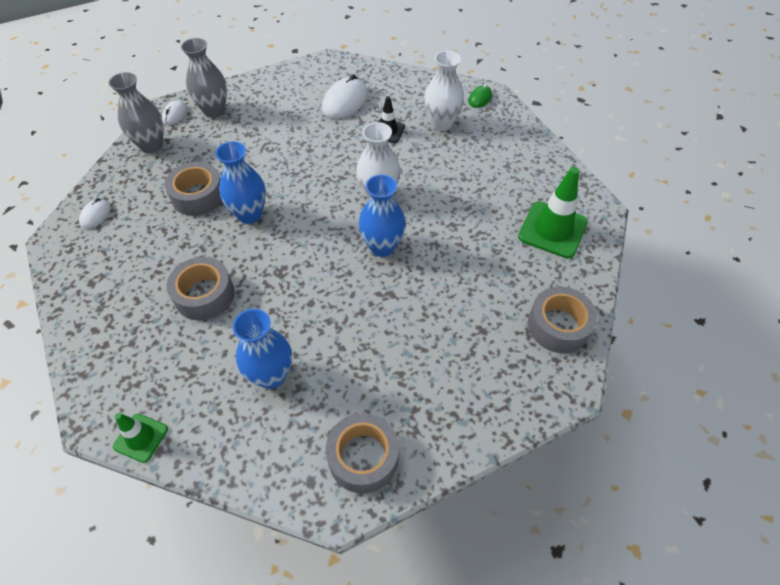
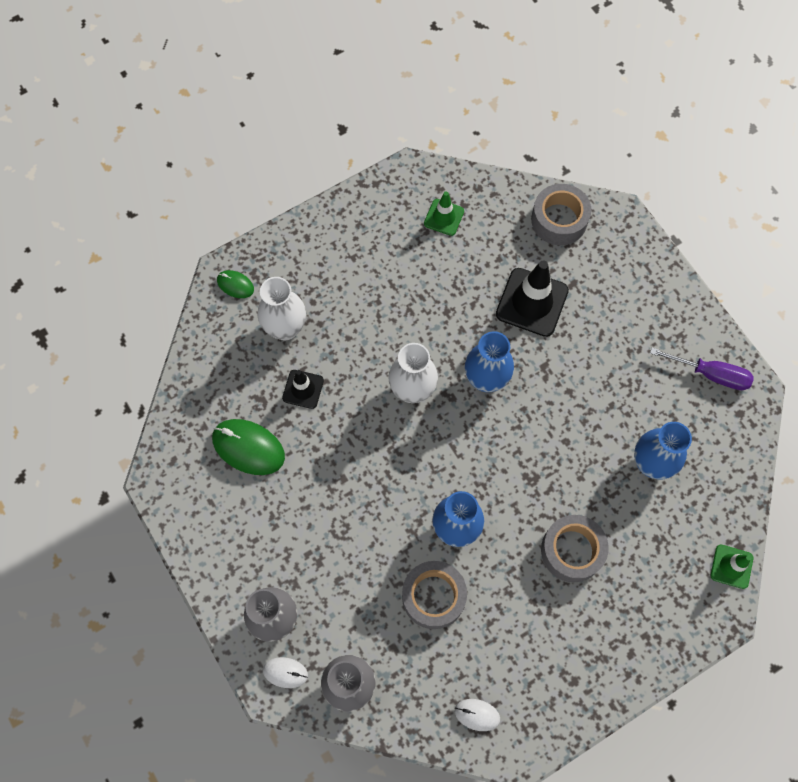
camera: 95 degrees left, 15 degrees up
white mouse [322,74,368,119] -> green mouse [212,419,285,475]
grey tape [326,413,399,493] -> purple screwdriver [650,348,754,390]
green traffic cone [518,167,588,258] -> green traffic cone [424,191,464,236], size x0.57
none -> black traffic cone [496,260,569,337]

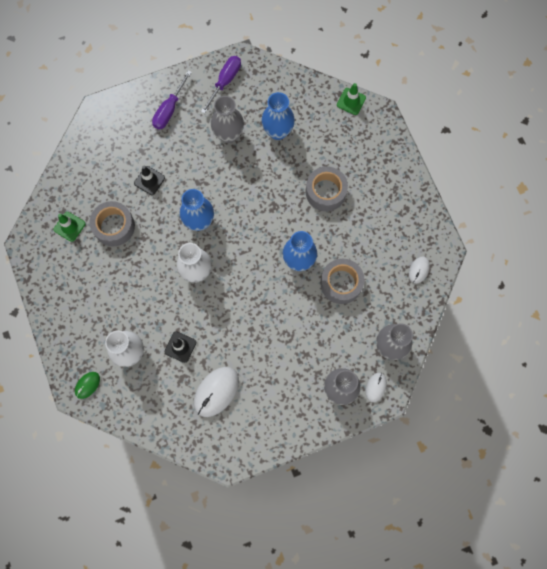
camera: 80 degrees left, 5 degrees up
green mouse [212,419,285,475] -> white mouse [194,367,239,417]
black traffic cone [496,260,569,337] -> black traffic cone [134,166,165,195], size x0.57
grey tape [531,184,591,245] -> grey tape moved to [90,201,135,246]
none -> purple screwdriver [152,71,192,130]
none -> grey vase [211,96,244,143]

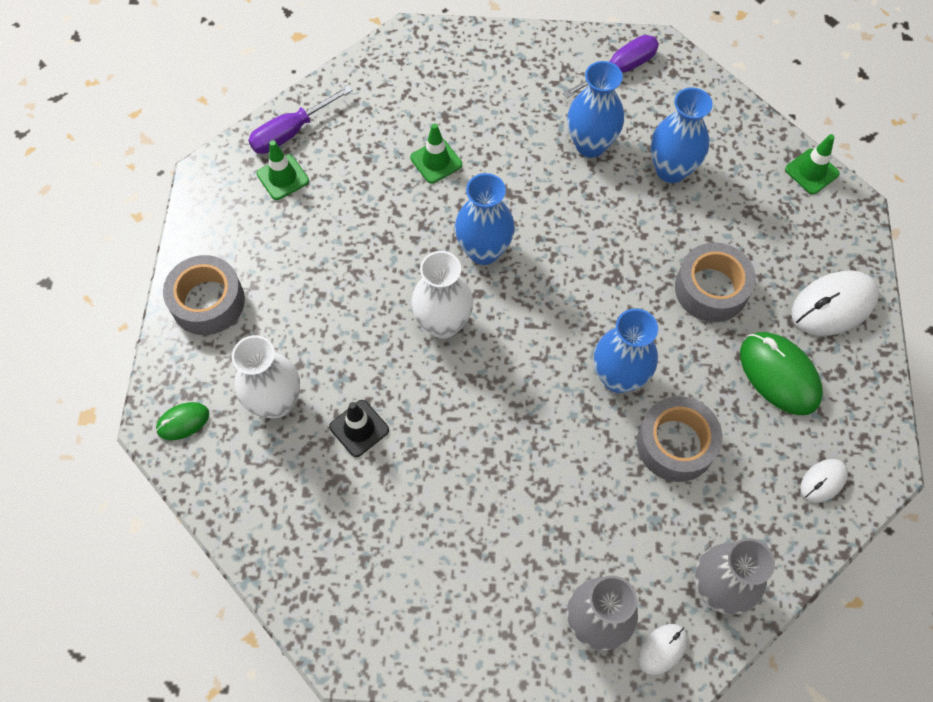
camera: 25 degrees right, 10 degrees down
grey tape [90,201,135,246] -> grey tape moved to [163,255,245,335]
black traffic cone [134,166,165,195] -> green traffic cone [410,123,462,183]
purple screwdriver [152,71,192,130] -> purple screwdriver moved to [248,85,353,154]
white mouse [194,367,239,417] -> white mouse moved to [792,270,879,336]
grey vase [211,96,244,143] -> blue vase [567,61,624,158]
none -> green mouse [740,332,823,415]

